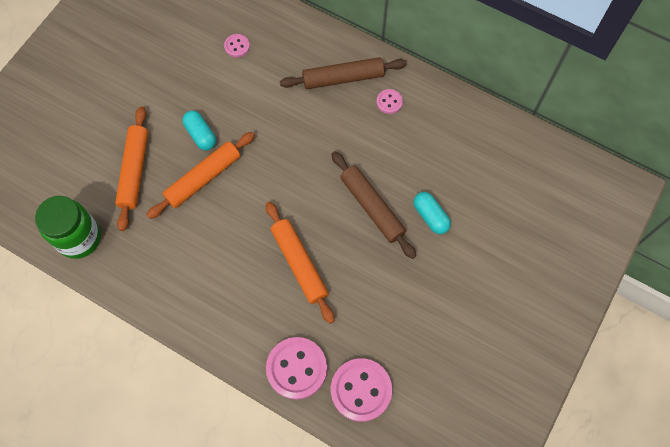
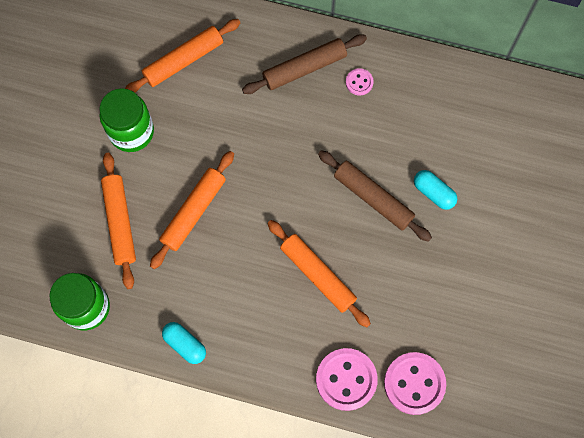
camera: 15 degrees left, 5 degrees up
turquoise capsule [182,111,216,150] -> turquoise capsule moved to [162,322,206,364]
pink button [224,34,250,58] -> orange rolling pin [125,19,241,93]
none -> green jar [99,88,154,152]

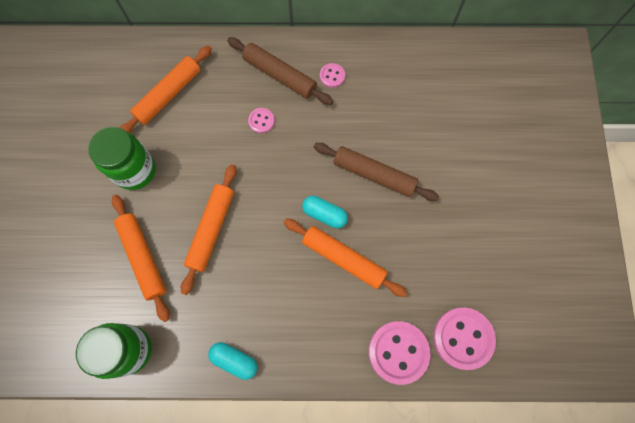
camera: 15 degrees left, 0 degrees up
brown rolling pin [242,34,367,94] -> brown rolling pin turned 75 degrees clockwise [227,37,333,105]
turquoise capsule [414,170,457,210] -> turquoise capsule moved to [302,196,348,229]
none -> pink button [248,108,275,133]

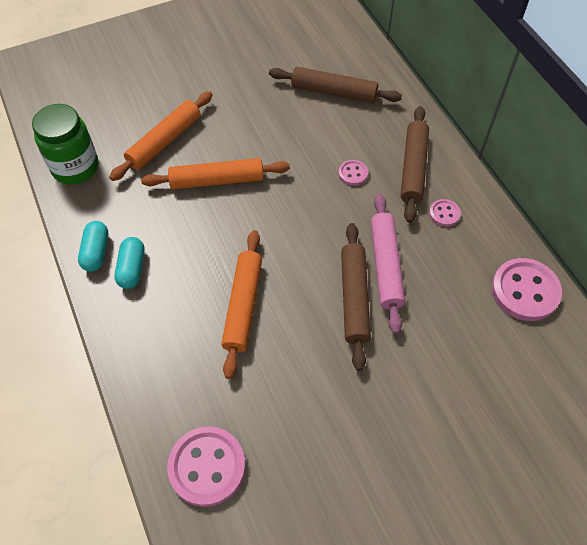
camera: 65 degrees right, 15 degrees down
green jar [88,127,156,190] -> none
orange rolling pin [120,45,212,133] -> brown rolling pin [269,67,402,103]
turquoise capsule [302,196,348,229] -> turquoise capsule moved to [115,237,145,289]
pink button [369,321,431,385] -> pink button moved to [491,258,562,321]
none -> pink rolling pin [371,194,405,334]

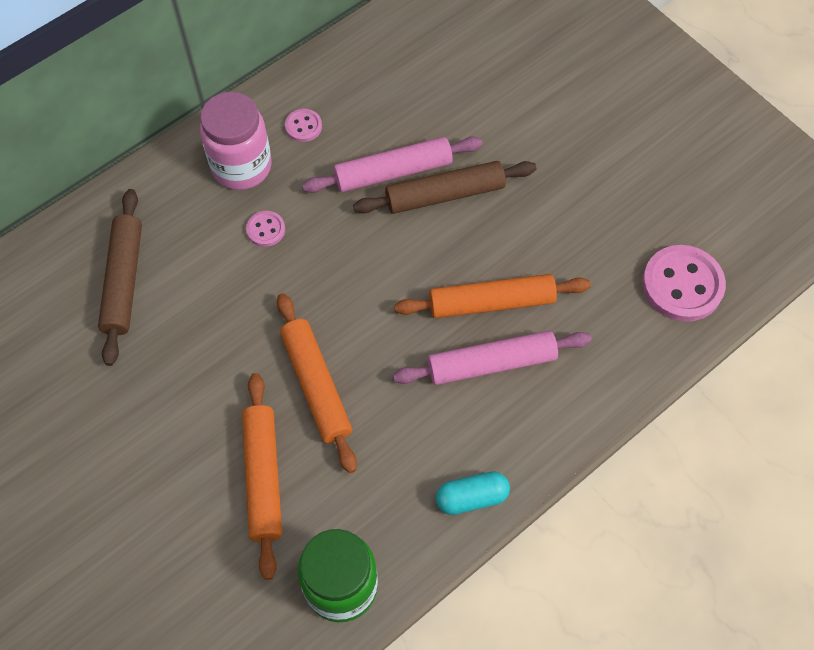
camera: 105 degrees left, 5 degrees up
orange rolling pin [109,91,212,181] -> orange rolling pin turned 60 degrees clockwise [242,373,282,580]
turquoise capsule [115,237,145,289] -> none
brown rolling pin [400,106,429,223] -> pink jar [200,92,272,190]
pink button [491,258,562,321] -> none
none -> pink rolling pin [393,331,592,385]

